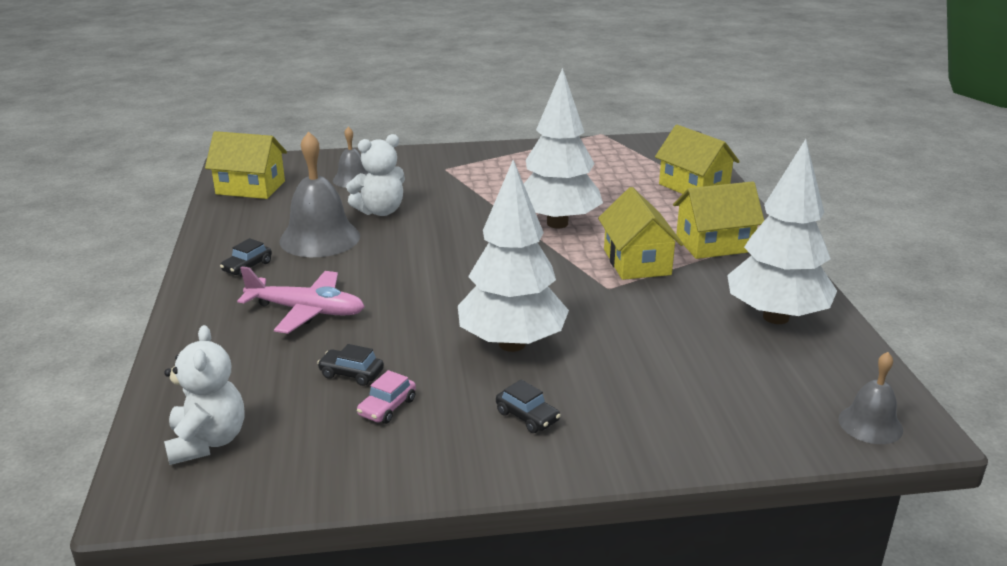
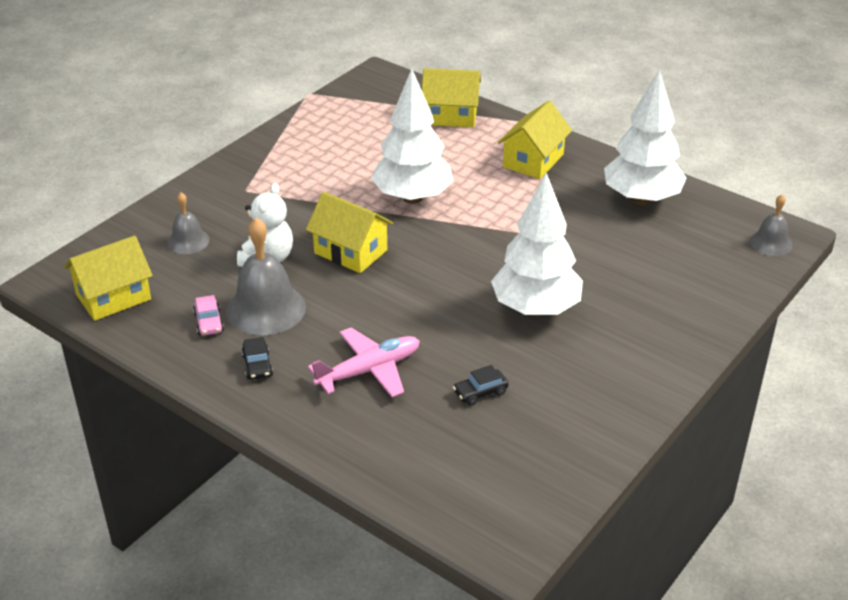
camera: 45 degrees left, 10 degrees up
white teddy bear [164,325,244,465] -> none
pink car [357,370,416,424] -> pink car moved to [193,295,224,335]
black car [496,380,561,433] -> none
yellow house [598,187,683,280] -> yellow house moved to [306,192,393,273]

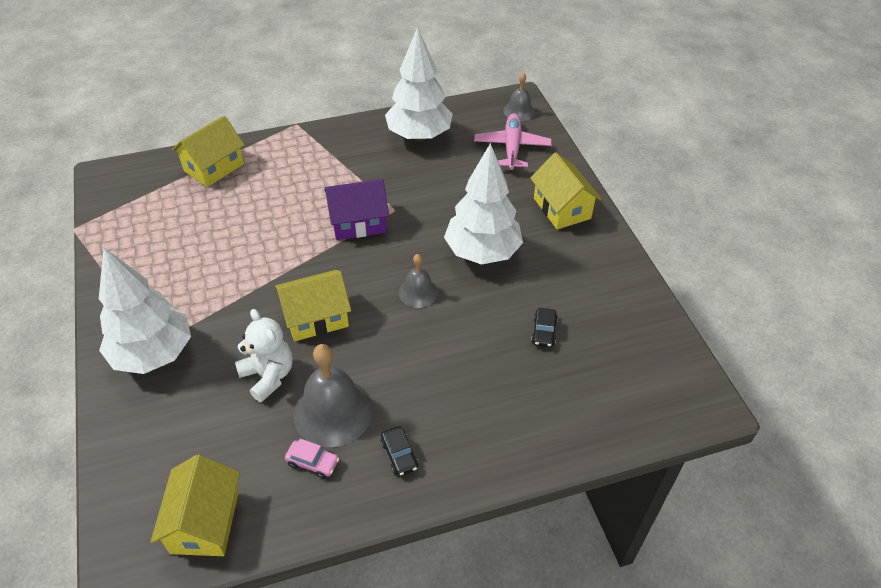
camera: 55 degrees left, 10 degrees up
grey bell [167,193,210,254] -> grey bell moved to [399,254,438,308]
black car [241,337,273,380] -> black car turned 45 degrees clockwise [381,426,419,476]
pink plane [308,328,420,397] -> pink plane moved to [474,113,552,170]
white tree [371,69,453,204] -> white tree moved to [99,248,191,374]
yellow house [498,101,572,179] -> yellow house moved to [530,153,602,229]
none -> purple house [325,179,389,240]

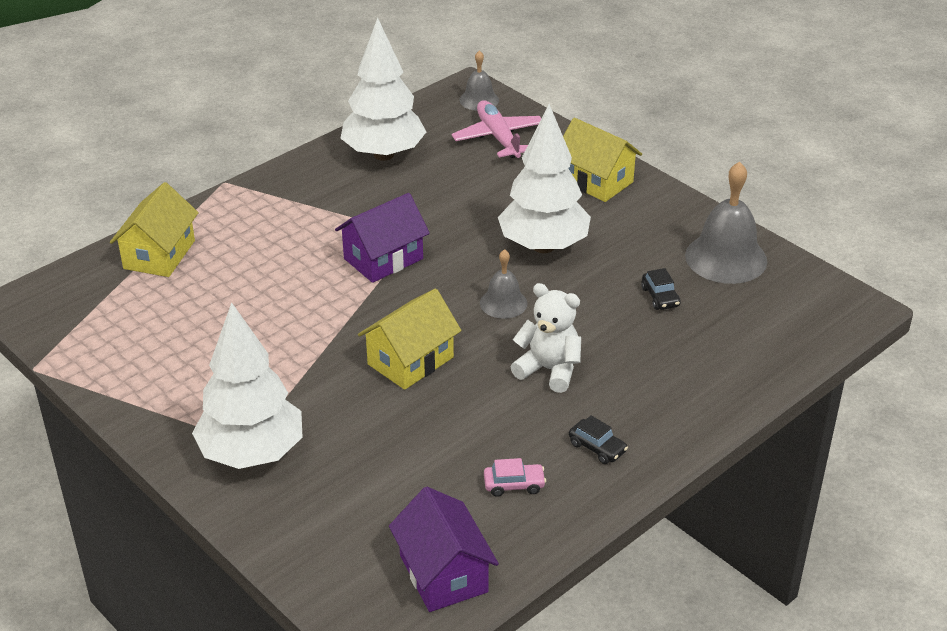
camera: 25 degrees left, 10 degrees down
yellow house [151,455,240,556] -> purple house [389,487,499,612]
white teddy bear [235,309,293,402] -> white teddy bear moved to [511,283,581,393]
grey bell [293,344,373,447] -> grey bell moved to [685,161,767,284]

